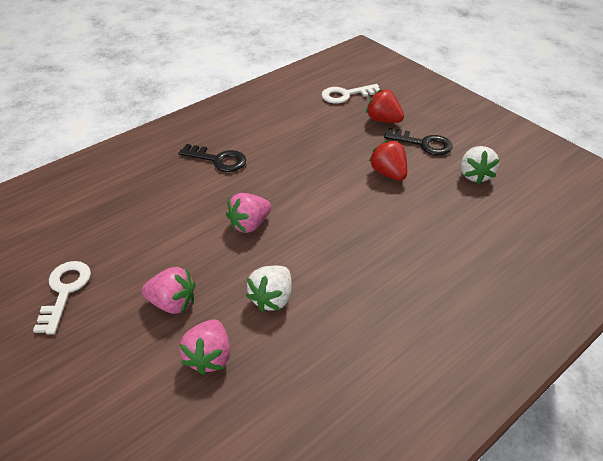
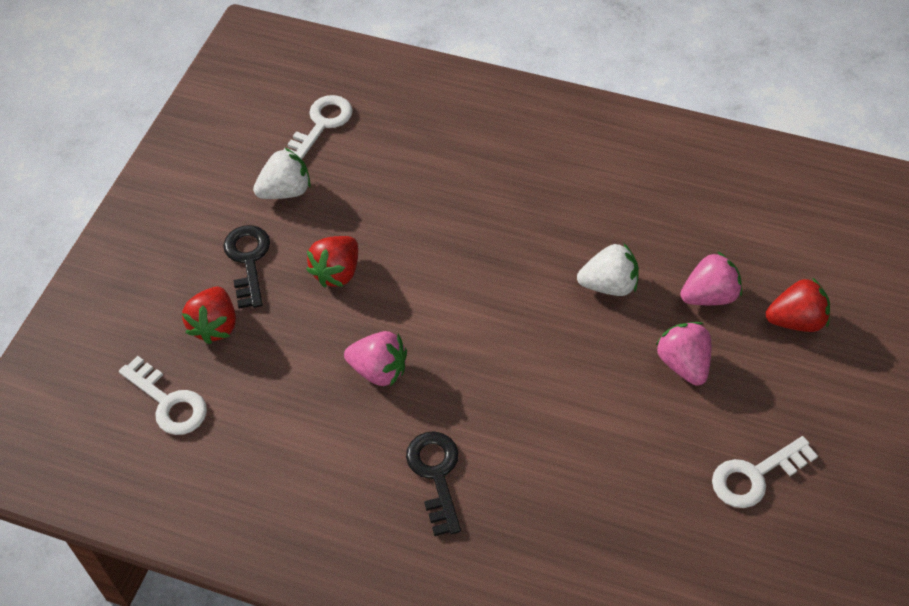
camera: 120 degrees left, 10 degrees up
pink strawberry [226,193,271,233] -> pink strawberry moved to [344,331,407,387]
none -> white key [283,95,353,160]
none -> red strawberry [766,277,830,332]

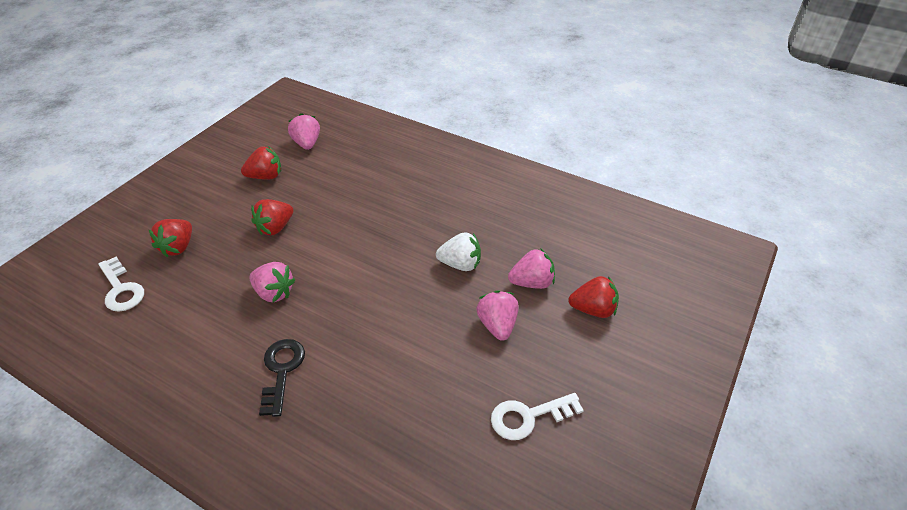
camera: 10 degrees right, 10 degrees down
black key [223,225,270,309] -> none
white strawberry [253,148,311,199] -> red strawberry [241,146,281,180]
white key [283,95,353,160] -> pink strawberry [288,113,320,150]

